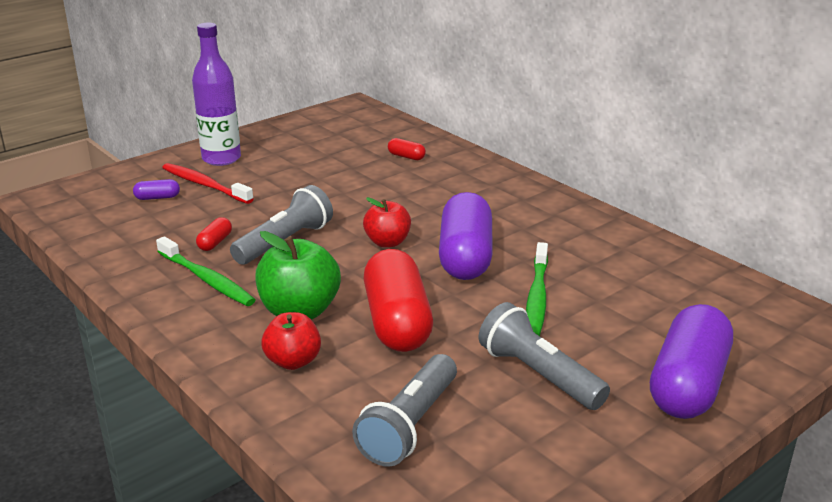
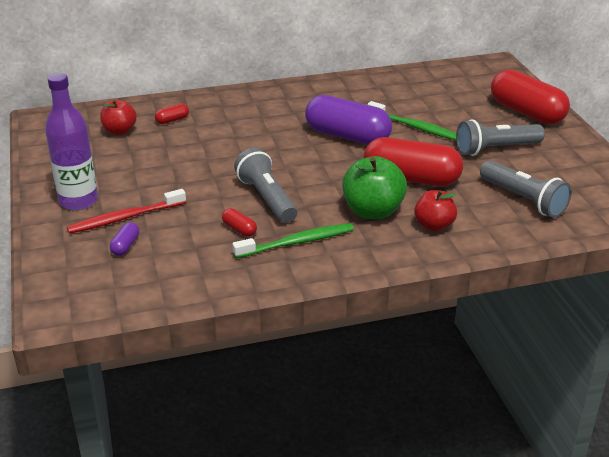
camera: 65 degrees left, 5 degrees up
red apple [363,197,411,248] -> red apple moved to [100,100,137,135]
purple capsule [650,304,733,419] -> red capsule [491,69,570,124]

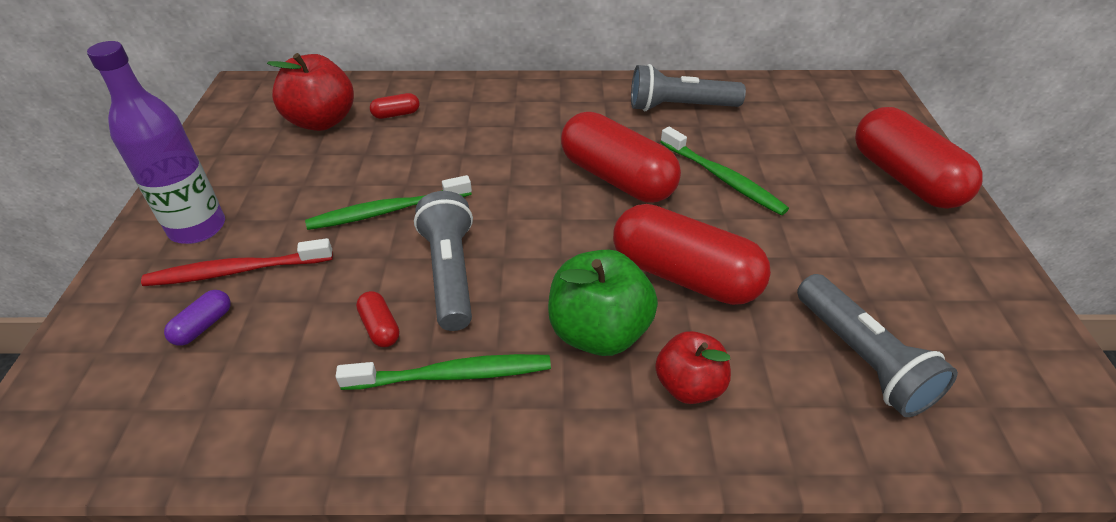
camera: 15 degrees right, 10 degrees up
red apple [100,100,137,135] -> red apple [267,53,354,131], size x1.56
purple capsule [305,95,392,145] -> red capsule [561,112,681,202]
grey flashlight [456,119,545,156] -> grey flashlight moved to [631,64,746,111]
none -> green toothbrush [305,175,472,230]

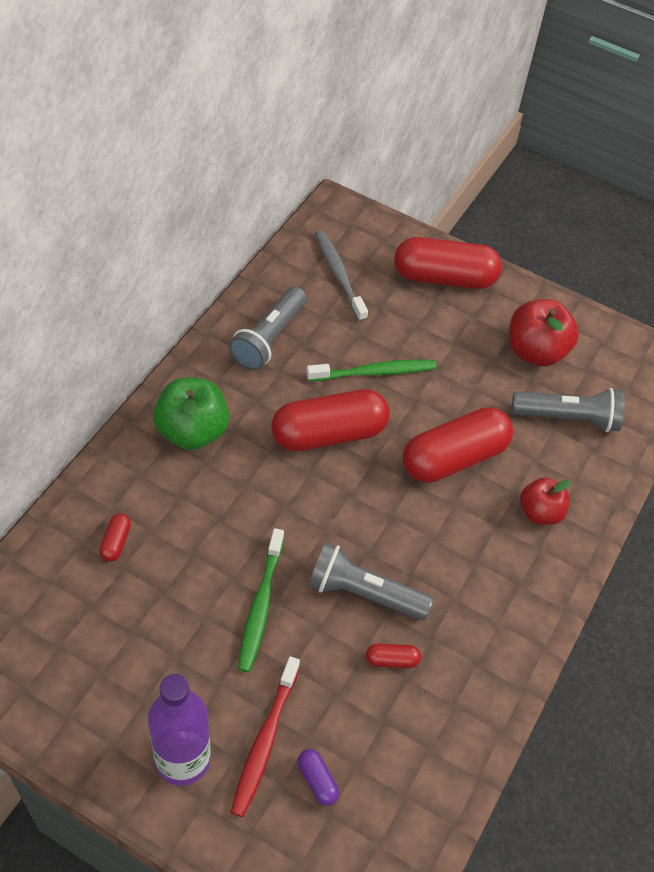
camera: 65 degrees left, 10 degrees up
red apple [267,53,354,131] -> red apple moved to [509,299,579,367]
green toothbrush [336,354,551,390] -> none
green apple [548,250,658,356] -> green apple moved to [153,377,229,450]
none -> grey toothbrush [315,230,368,322]

